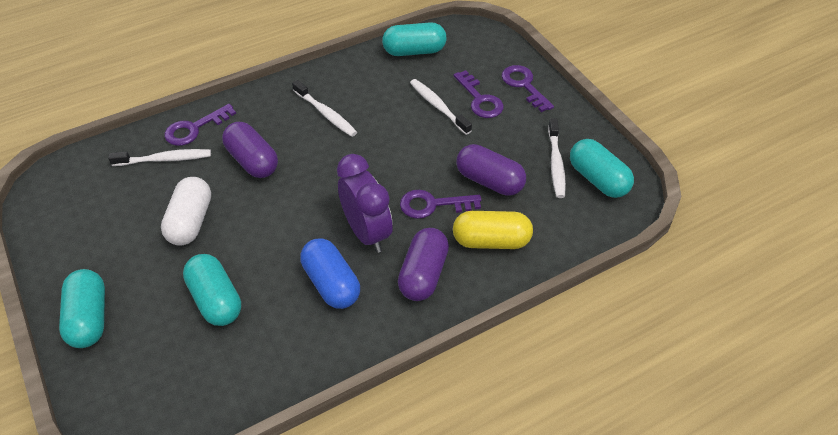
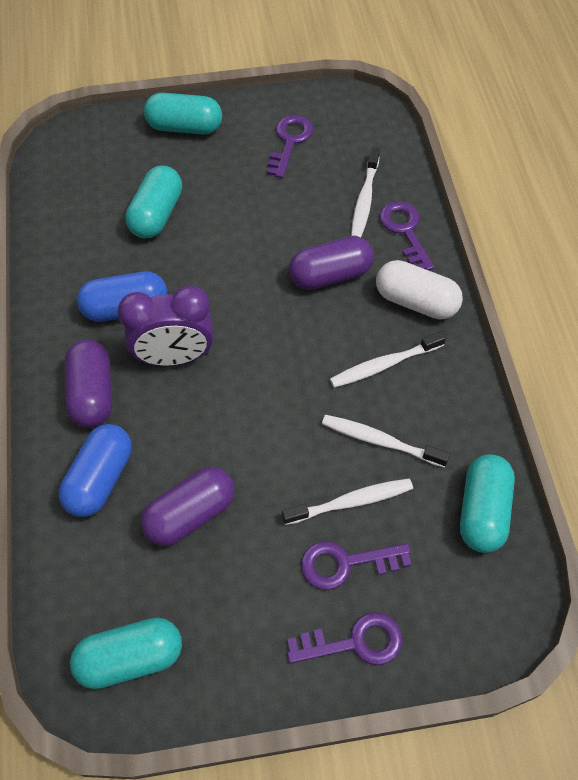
camera: 110 degrees right, 10 degrees up
white capsule [161,177,211,246] -> white capsule moved to [376,260,463,320]
turquoise capsule [183,254,241,326] -> turquoise capsule turned 60 degrees counterclockwise [126,166,182,239]
purple capsule [398,228,449,301] -> purple capsule turned 45 degrees clockwise [65,339,112,428]
purple key [400,190,481,219] -> purple key moved to [267,115,313,178]
yellow capsule [453,211,533,249] -> blue capsule [59,424,132,517]
white toothbrush [548,118,566,198] -> white toothbrush moved to [322,415,450,468]

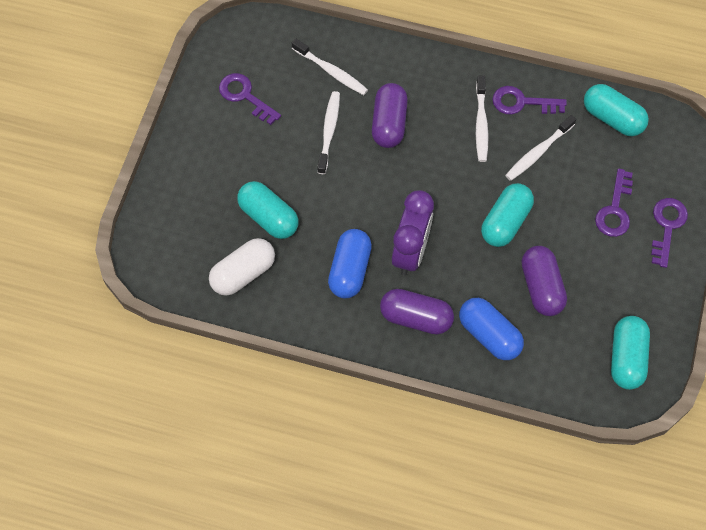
camera: 65 degrees left, 5 degrees up
turquoise capsule [144,93,222,135] -> turquoise capsule moved to [481,183,534,247]
white toothbrush [282,478,413,525] -> white toothbrush moved to [317,91,340,174]
white capsule [376,260,463,320] -> white capsule moved to [209,238,275,296]
purple key [380,201,434,270] -> purple key moved to [492,86,567,114]

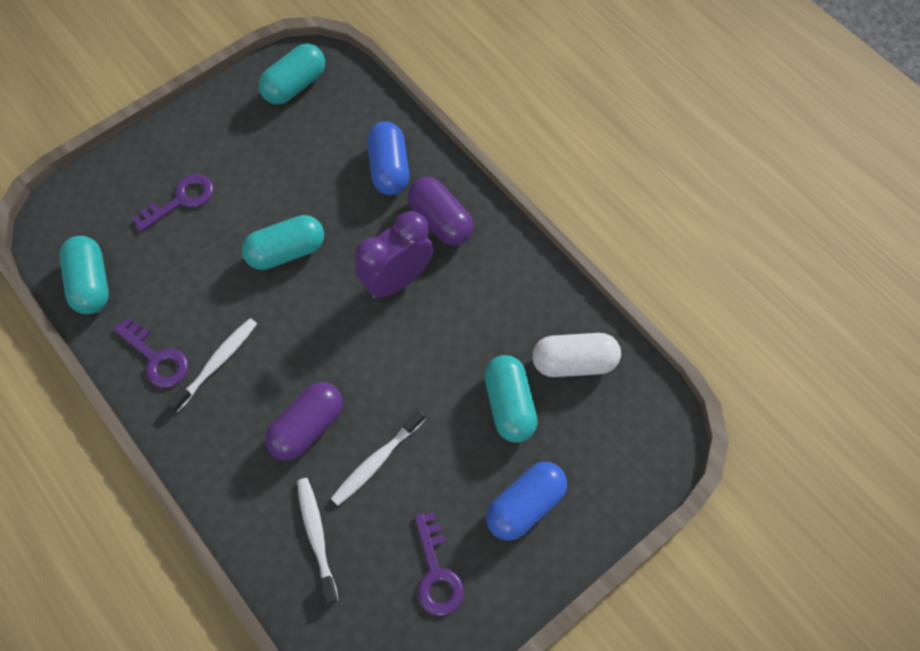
camera: 145 degrees left, 0 degrees up
blue capsule [328,229,372,298] -> blue capsule moved to [486,462,567,541]
white toothbrush [505,115,576,181] -> none
purple capsule [522,246,567,316] -> none
purple key [651,198,688,268] -> none

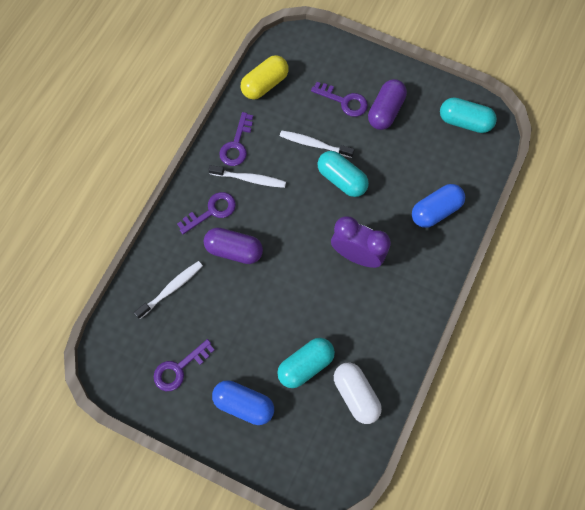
camera: 65 degrees right, 5 degrees up
turquoise capsule [59,236,109,314] -> yellow capsule [240,55,289,100]
white toothbrush [331,409,425,506] -> white toothbrush moved to [280,130,355,158]
purple capsule [408,177,474,245] -> purple capsule moved to [368,79,407,130]
none -> purple key [177,192,236,234]

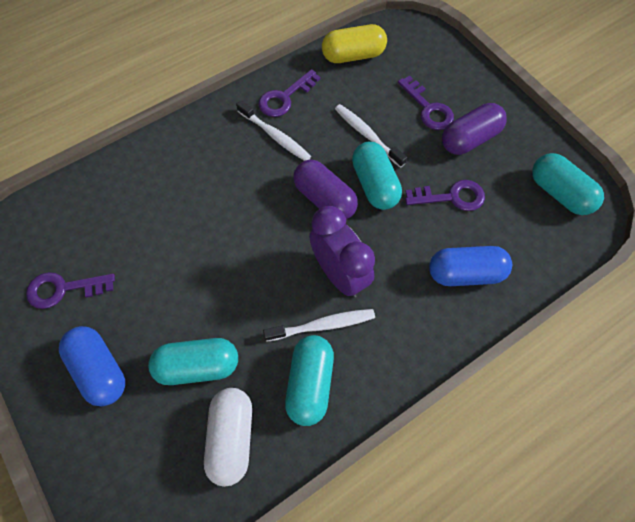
camera: 30 degrees right, 5 degrees down
white toothbrush [134,261,203,319] -> white toothbrush moved to [263,309,375,342]
purple key [177,192,236,234] -> purple key moved to [405,180,485,211]
purple capsule [204,227,263,264] -> purple capsule moved to [293,160,358,219]
none -> turquoise capsule [285,335,334,426]

